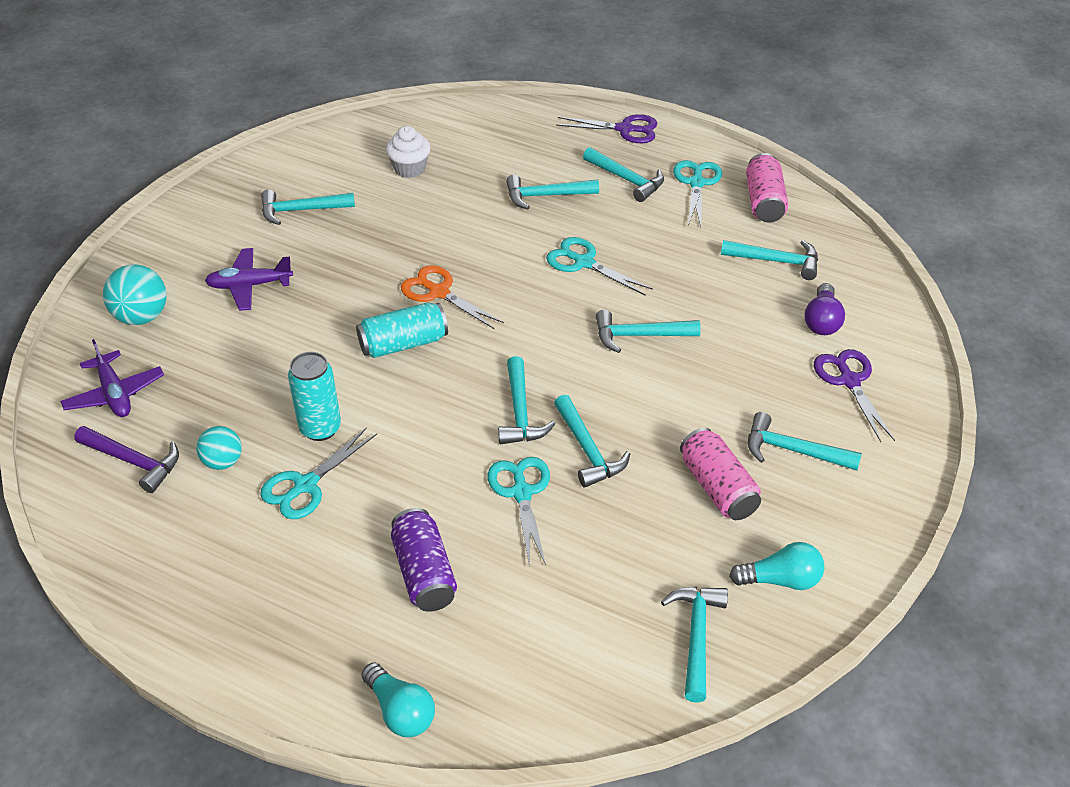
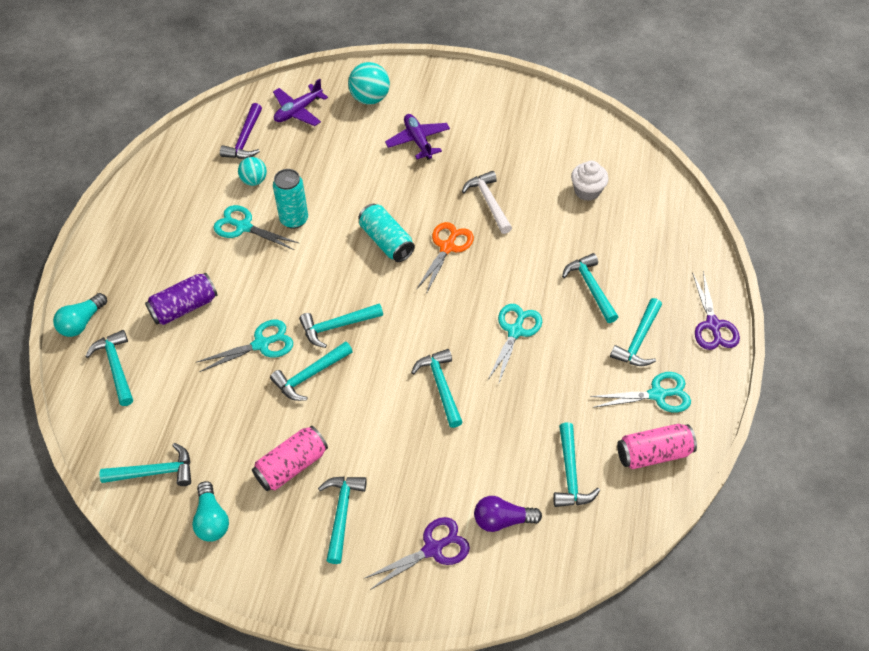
camera: 75 degrees right, 10 degrees up
turquoise hammer [261,190,355,225] -> turquoise hammer moved to [85,330,133,406]
none -> white hammer [462,171,512,234]

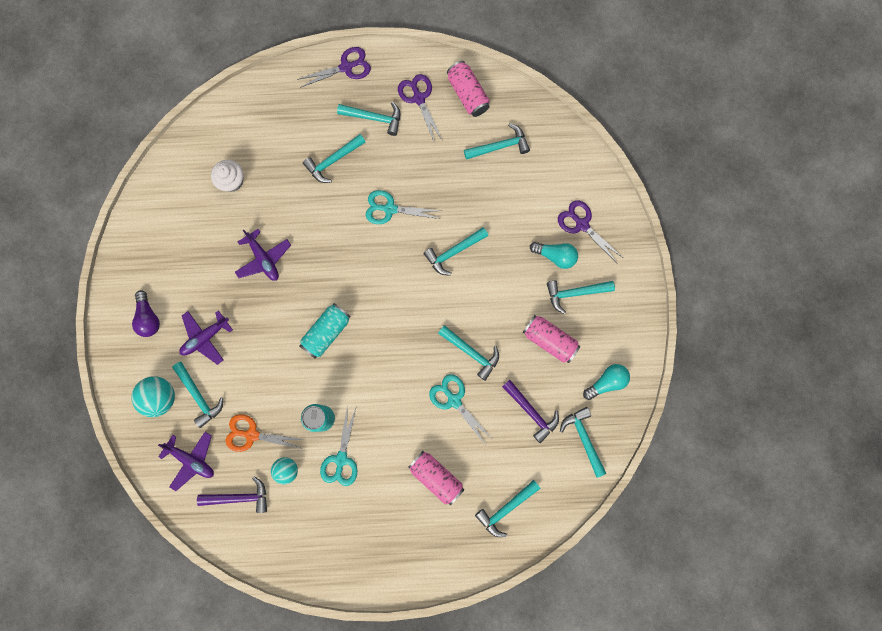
camera: 105 degrees left, 25 degrees up
turquoise light bulb [53,293,107,337] -> turquoise light bulb moved to [530,242,578,269]
purple can [145,273,218,325] -> pink can [408,451,464,506]
turquoise hammer [299,303,383,348] -> turquoise hammer moved to [172,362,223,428]
orange scissors [416,222,474,294] -> orange scissors moved to [225,414,304,452]
white hammer [462,171,512,234] -> purple plane [235,229,291,281]
purple light bulb [474,496,542,532] -> purple light bulb moved to [132,290,160,337]
turquoise scissors [590,372,691,412] -> purple scissors [398,74,443,143]
none -> purple hammer [502,380,559,443]

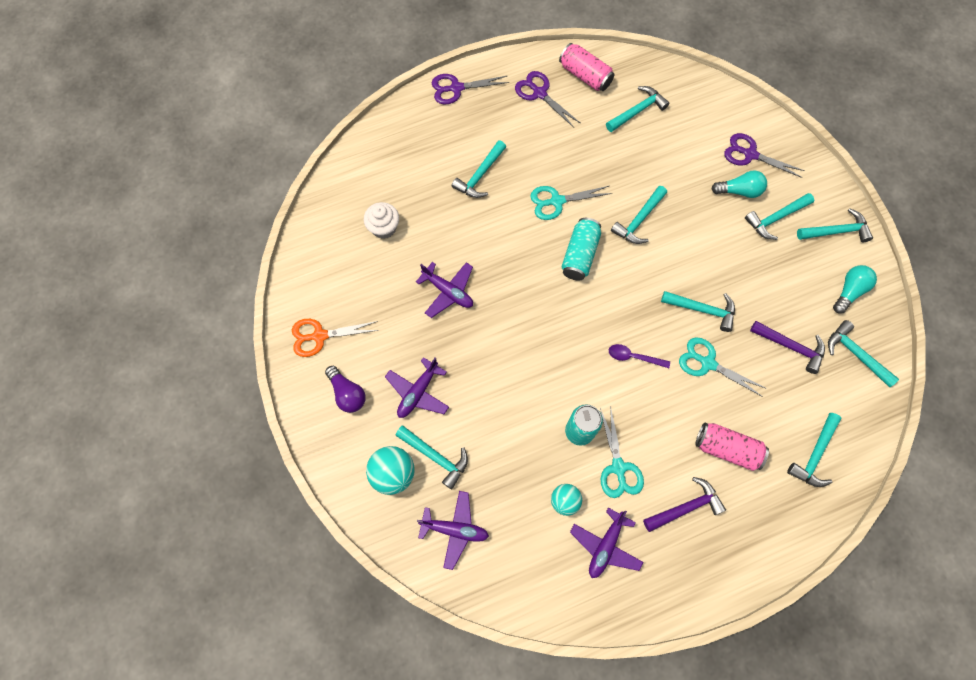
camera: 20 degrees left, 10 degrees down
purple hammer [197,476,267,513] -> purple hammer moved to [643,477,726,532]
orange scissors [225,414,304,452] -> orange scissors moved to [292,319,379,357]
purple scissors [297,47,371,88] -> purple scissors turned 150 degrees counterclockwise [432,74,509,104]
turquoise can [300,303,351,359] -> turquoise can moved to [562,218,601,281]
turquoise hammer [337,102,400,136] -> turquoise hammer moved to [797,208,873,242]
pink can [523,315,580,363] -> none
none -> purple plane [570,508,643,578]
none -> purple spoon [609,344,670,368]

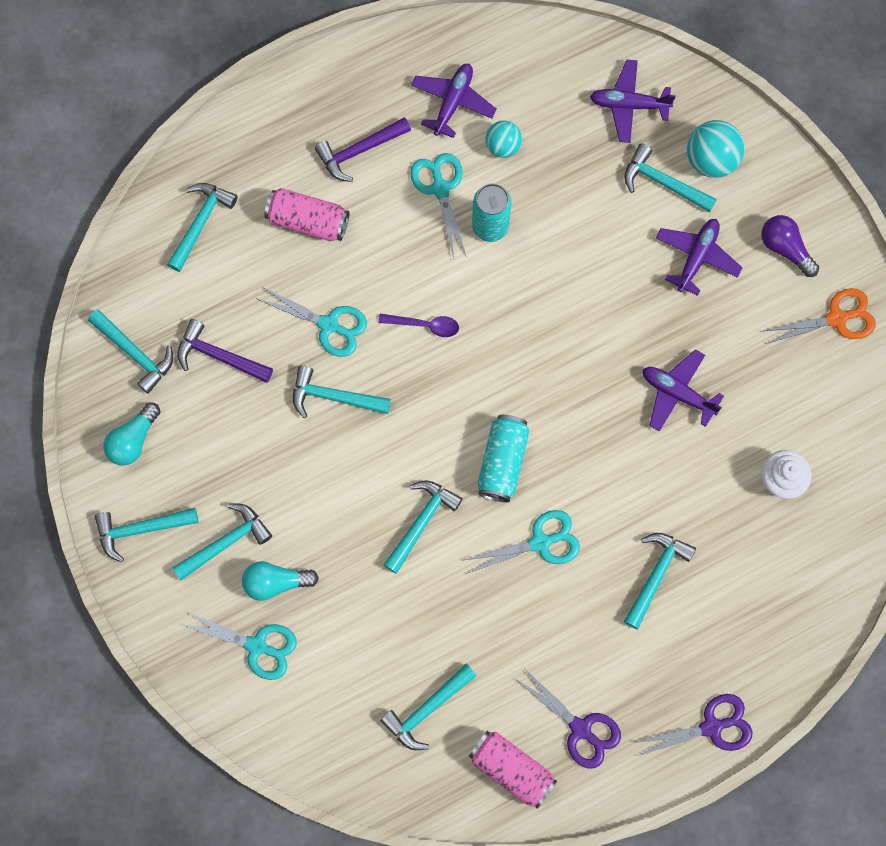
camera: 175 degrees right, 5 degrees up
purple scissors [724,133,805,178] -> turquoise scissors [180,611,297,680]

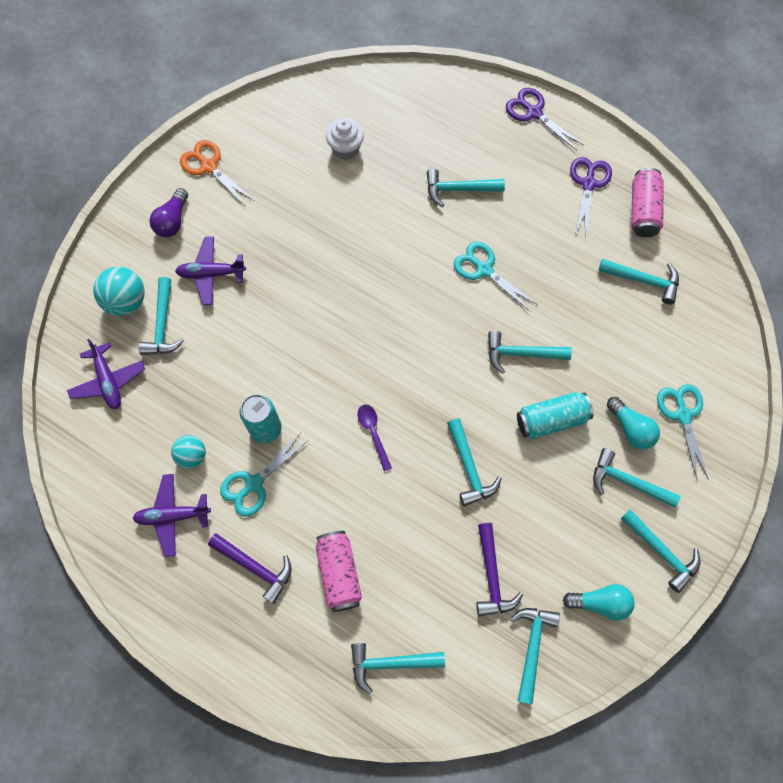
camera: 120 degrees left, 5 degrees down
turquoise scissors [257,286,367,357] -> none
turquoise can [478,415,530,502] -> turquoise can moved to [517,392,593,439]
purple plane [643,349,724,432] -> none

